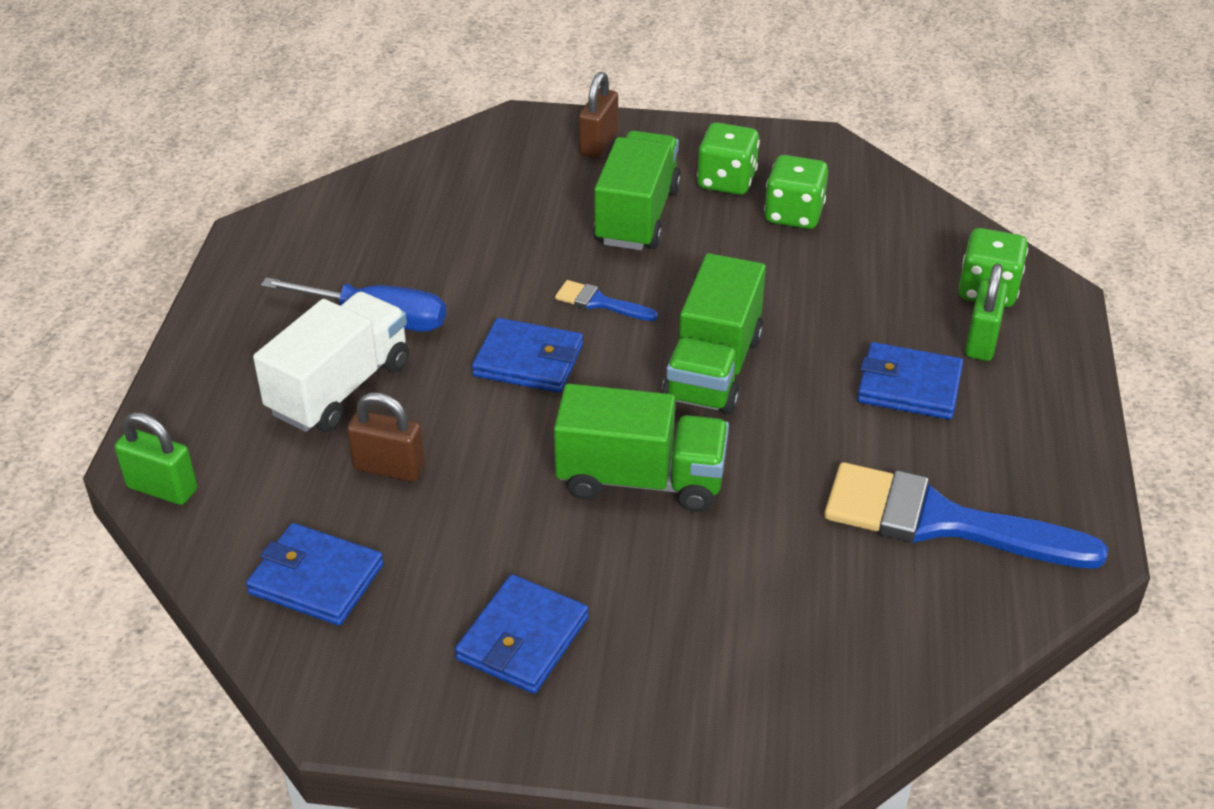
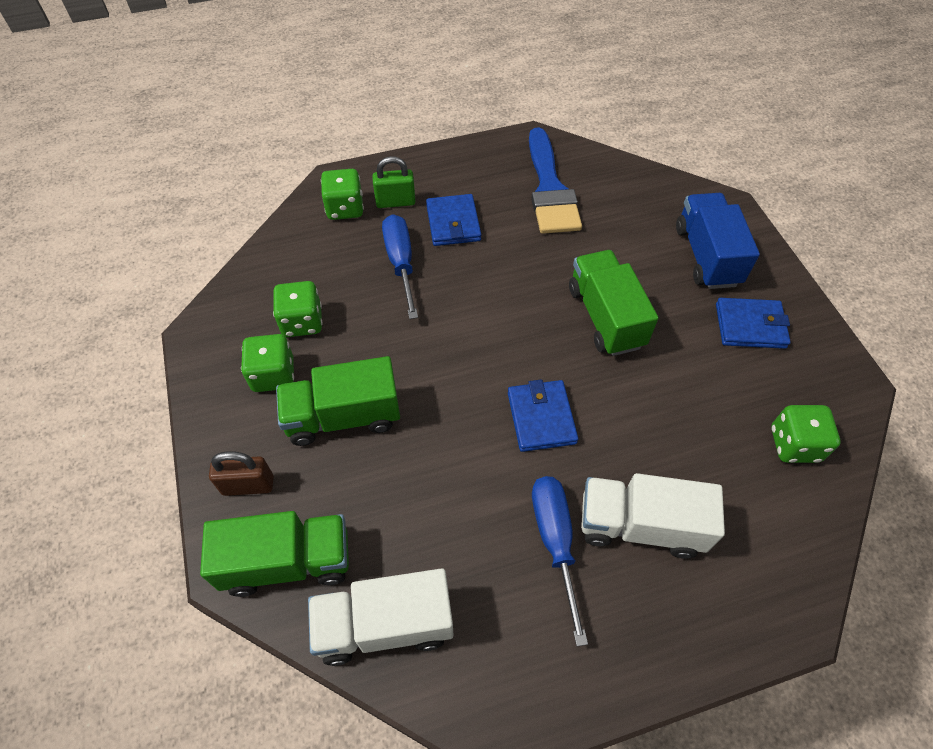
camera: 115 degrees left, 15 degrees up
green padlock [115,412,197,505] -> none
blue wallet [246,523,384,626] -> green dice [771,405,840,463]
brown padlock [347,392,425,482] -> none
blue brush [555,280,658,321] -> none
green truck [662,253,766,415] -> green truck moved to [200,511,349,597]
none -> white truck [308,568,454,666]
none -> blue screwdriver [382,214,418,319]
none -> blue truck [676,193,760,289]

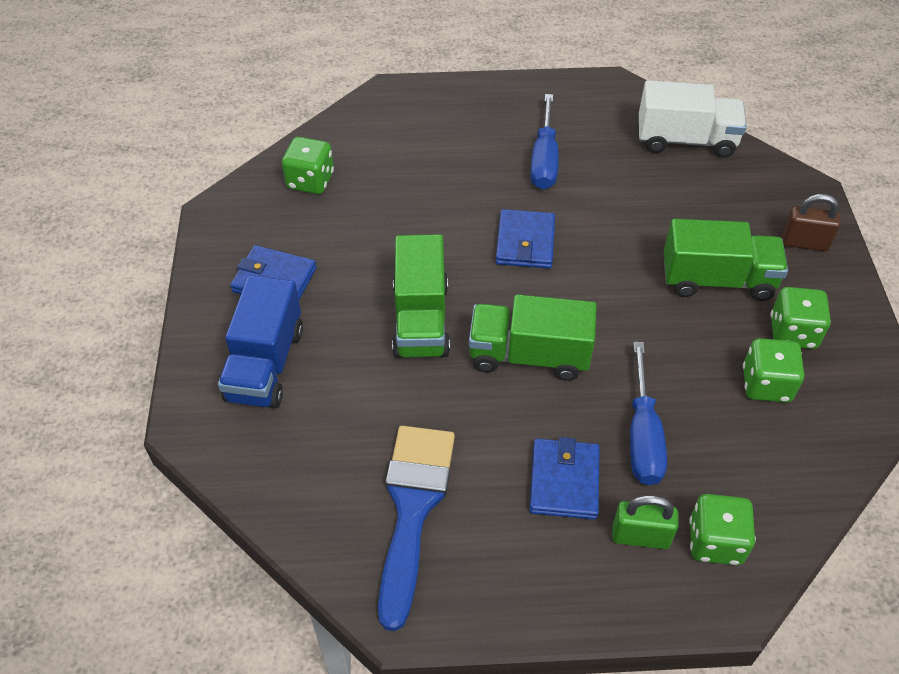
camera: 165 degrees left, 5 degrees down
green truck [200,511,349,597] -> green truck moved to [469,294,597,381]
white truck [581,473,725,559] -> none

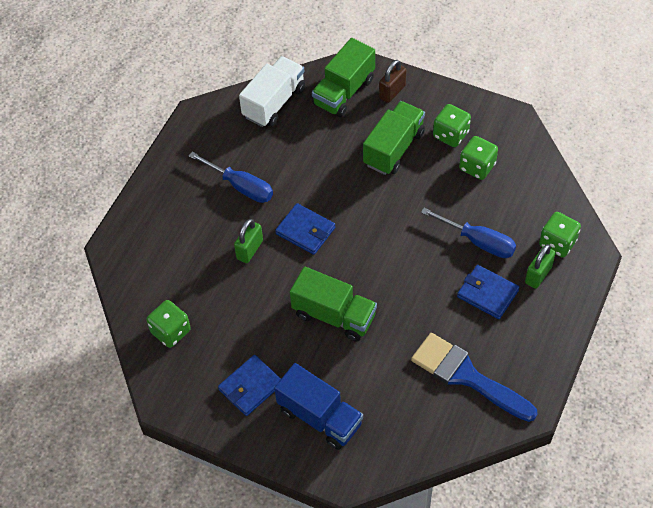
camera: 60 degrees left, 5 degrees up
green truck [469,294,597,381] -> green truck moved to [312,38,375,117]
none -> green padlock [234,219,263,263]

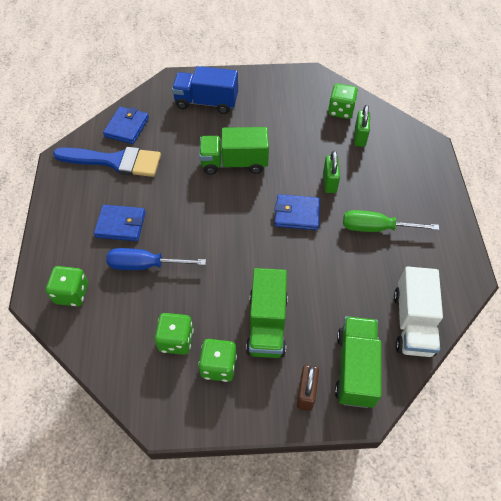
camera: 150 degrees right, 0 degrees up
blue screwdriver [189,152,273,203] -> green screwdriver [343,210,439,232]
blue wallet [218,355,281,416] -> blue wallet moved to [103,106,149,144]
green padlock [525,244,556,289] -> green padlock moved to [354,105,370,147]

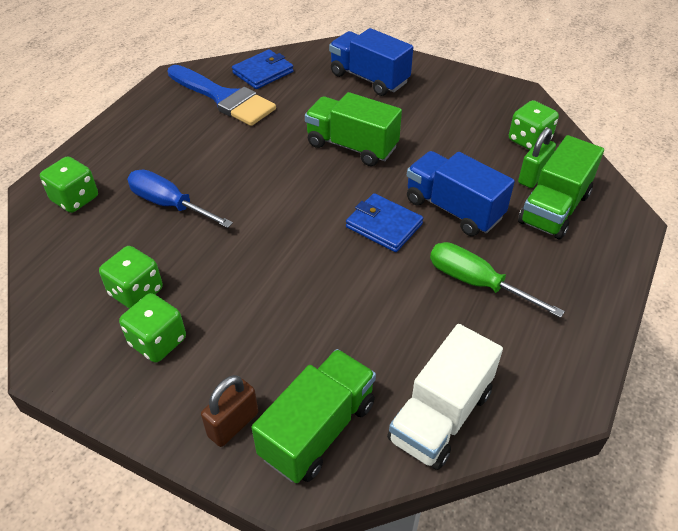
camera: 30 degrees right, 10 degrees down
blue wallet [94,205,146,241] -> none
green truck [246,268,288,358] -> green truck moved to [518,135,604,239]
green padlock [323,150,340,193] -> blue truck [407,151,515,236]

